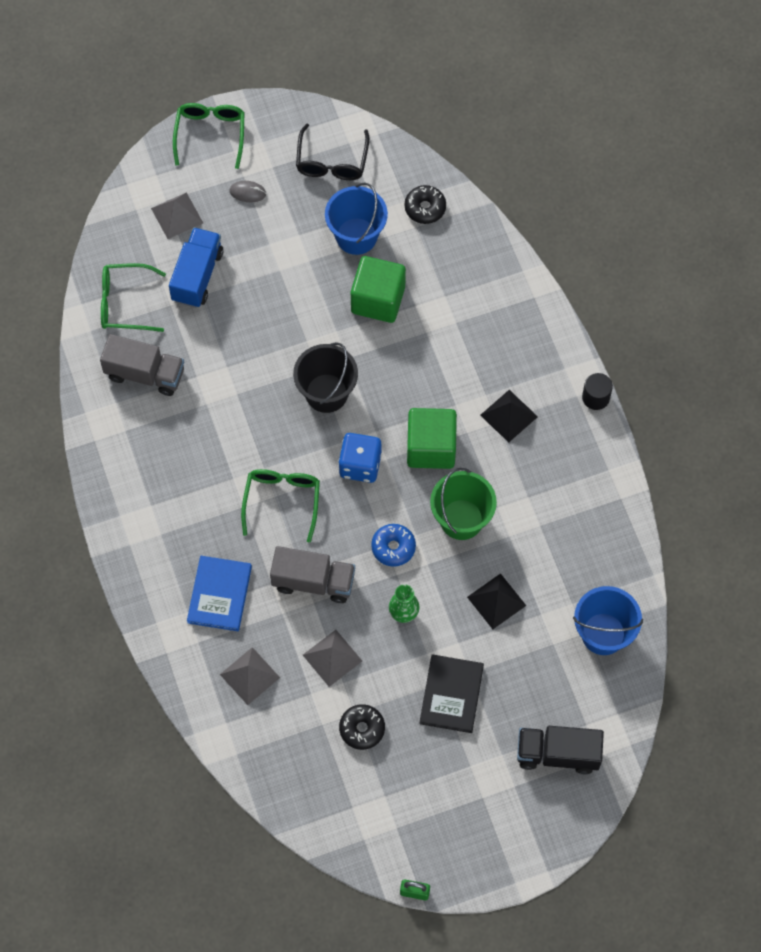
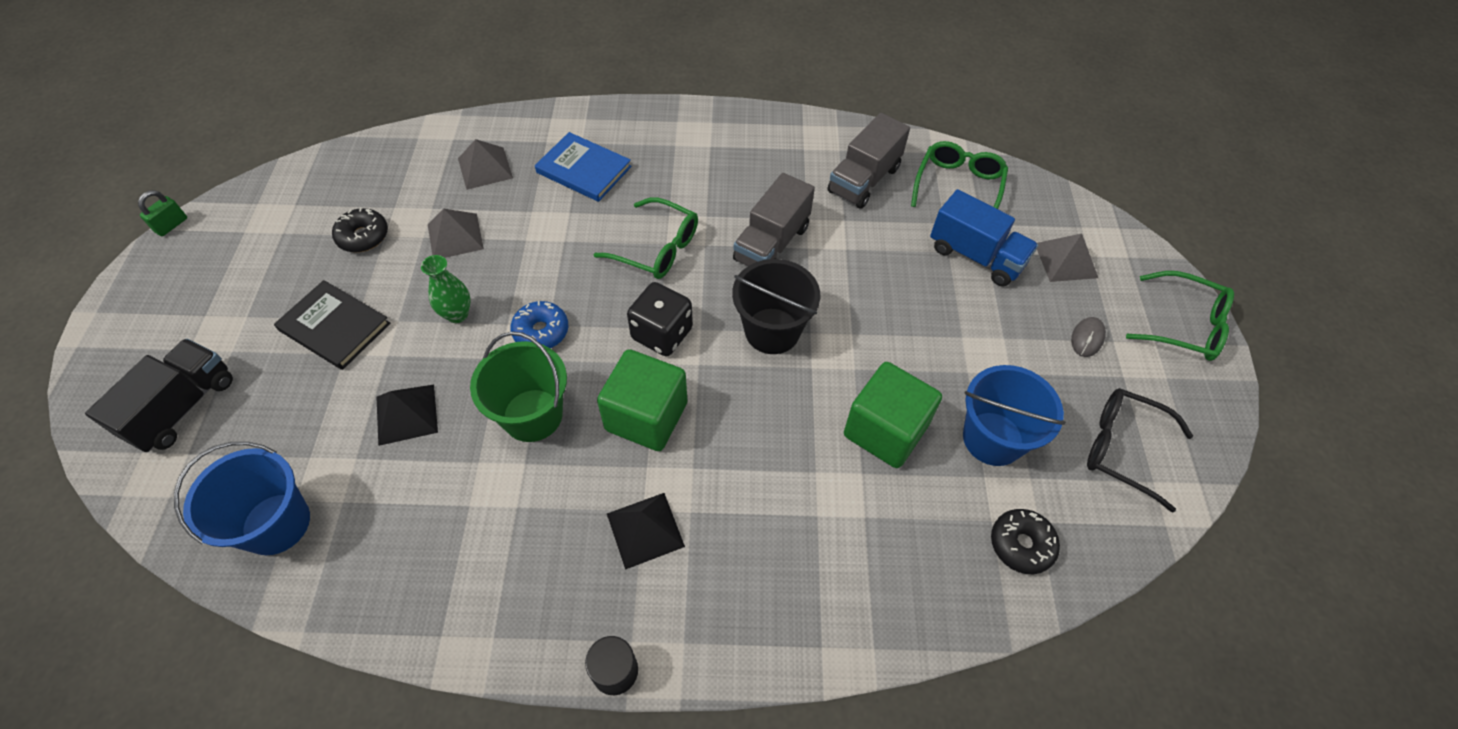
camera: 110 degrees right, 10 degrees down
grey truck [270,546,355,603] -> grey truck moved to [733,173,815,266]
blue dice [339,433,382,483] -> black dice [627,282,693,356]

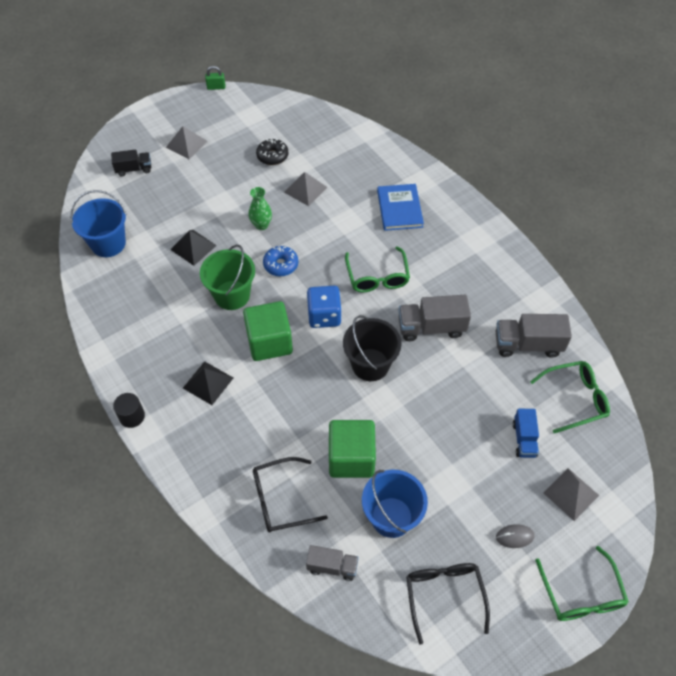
camera: 55 degrees right, 0 degrees up
black truck [85,339,233,452] -> black truck [111,149,151,177], size x0.62
black book [274,280,391,370] -> none
grey pyramid [458,139,513,190] -> grey pyramid moved to [166,126,208,159]
black dice [627,282,693,356] -> blue dice [307,286,342,328]
blue truck [930,189,1038,286] -> blue truck [513,409,539,458], size x0.62
black donut [991,509,1060,574] -> grey truck [306,545,359,581]
none -> black glasses [253,457,328,532]

